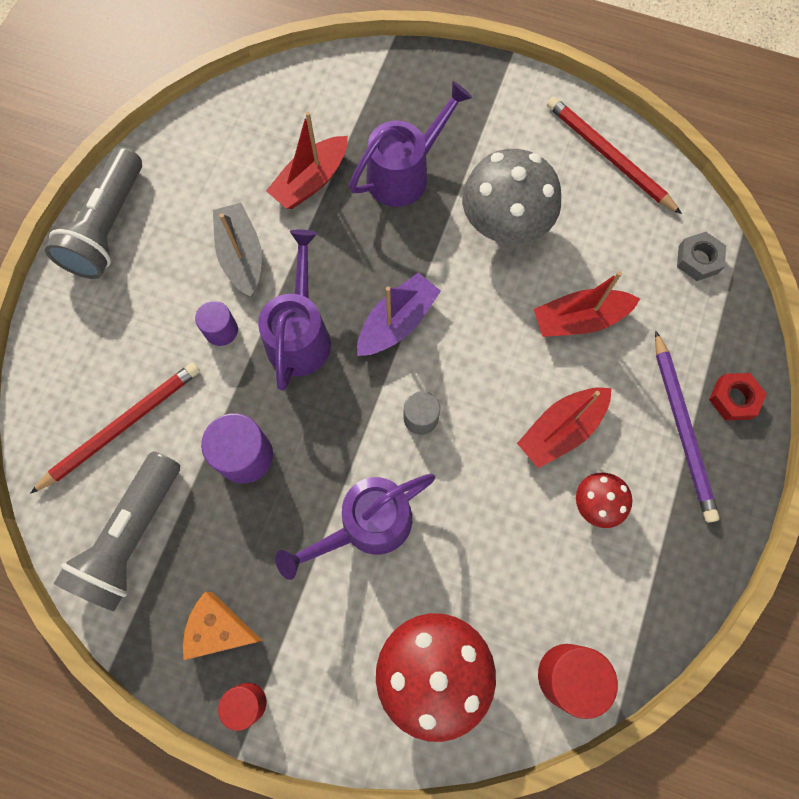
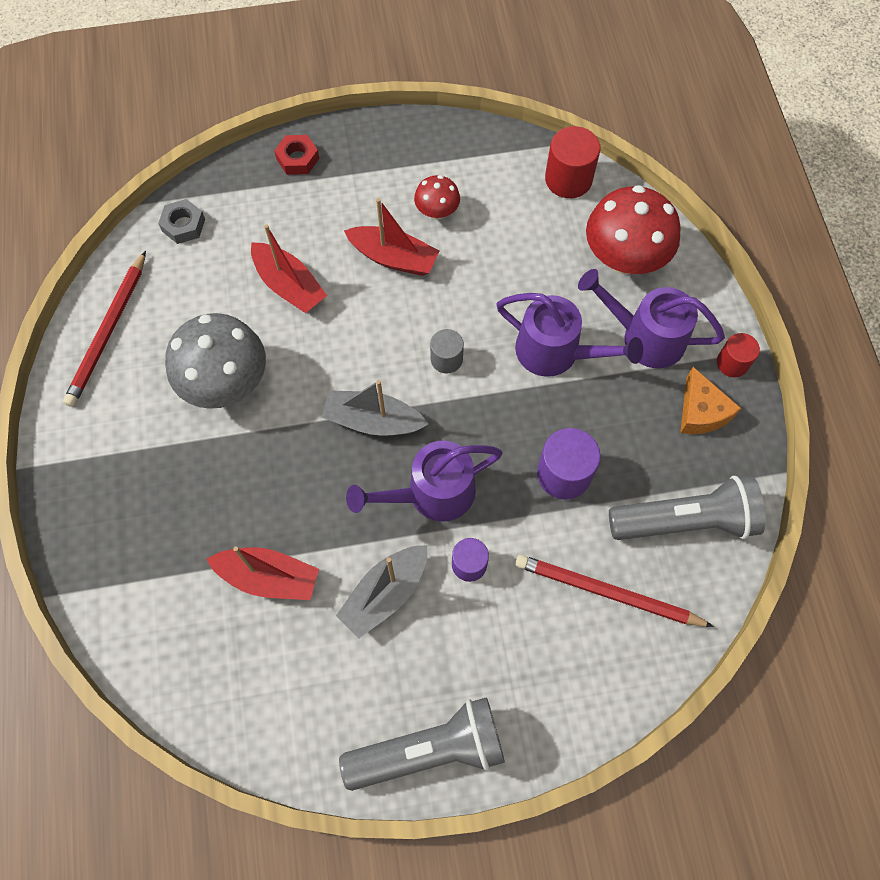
camera: 120 degrees left, 5 degrees down
purple watering can [349,81,472,207] -> purple watering can moved to [578,269,725,368]
purple boat [357,273,441,356] -> grey boat [322,380,428,436]
purple pencil [655,331,720,523] -> none

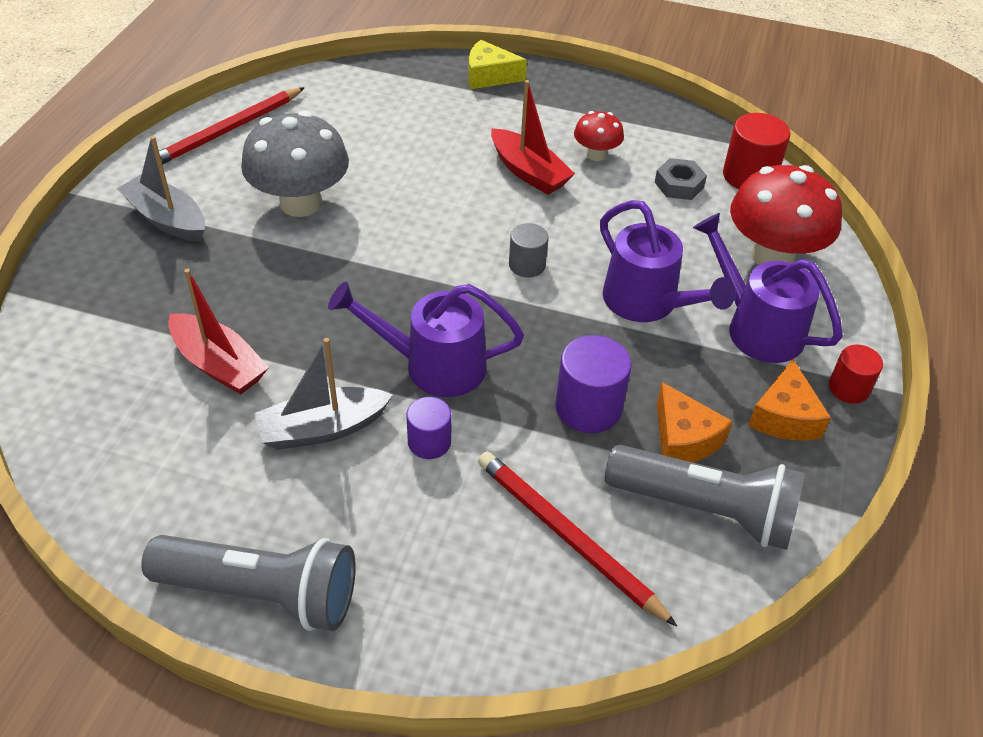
camera: 25 degrees right, 20 degrees down
grey nut [158,199,205,244] -> grey nut moved to [655,158,707,200]
red boat [251,224,327,313] -> none
red nut [274,135,319,175] -> yellow cheese [468,40,527,89]
grey boat [322,380,428,436] -> grey boat moved to [117,136,205,242]
none -> orange cheese [657,382,733,463]

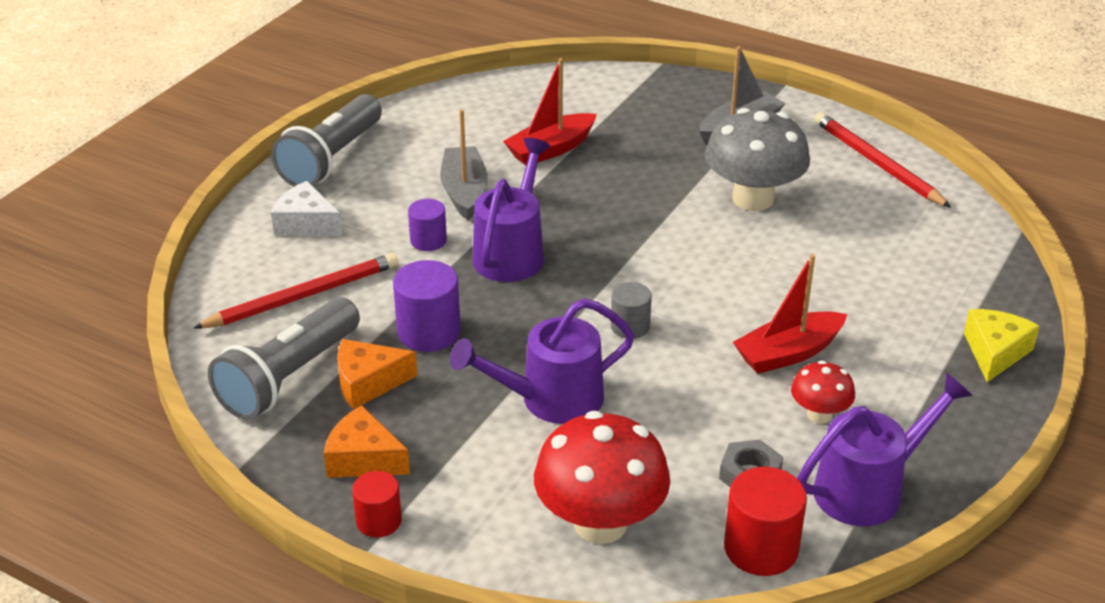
camera: 105 degrees right, 10 degrees down
purple watering can [693,213,843,363] -> purple watering can moved to [797,372,973,526]
none -> white cheese [271,181,342,236]

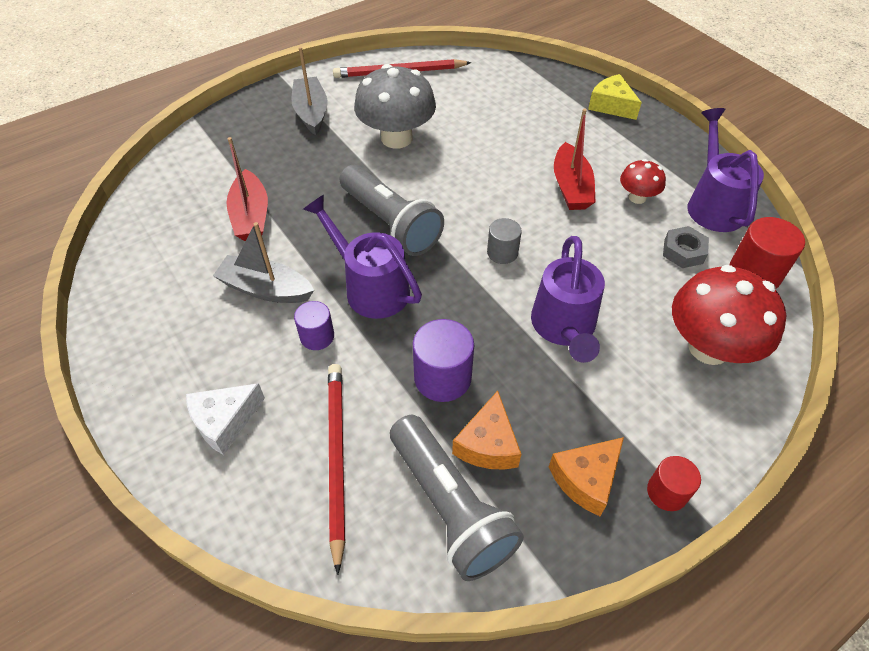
camera: 65 degrees left, 15 degrees up
grey flashlight [271,94,382,187] -> grey flashlight moved to [340,165,444,256]

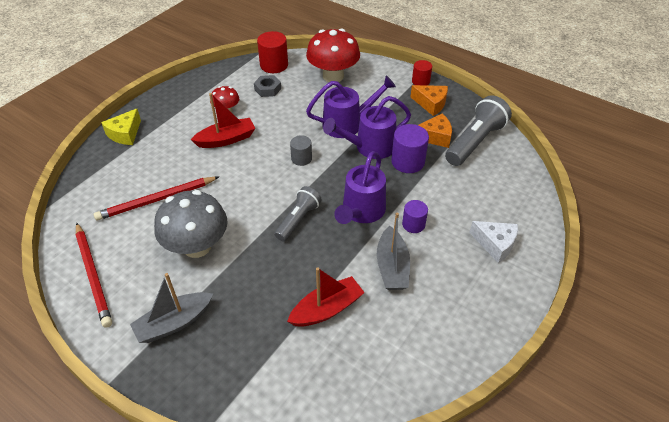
camera: 110 degrees left, 5 degrees down
red pencil [328,364,345,575] -> red pencil moved to [94,177,219,221]
grey flashlight [340,165,444,256] -> grey flashlight [275,186,322,242], size x0.63
purple watering can [687,108,764,232] -> purple watering can moved to [323,96,411,159]

